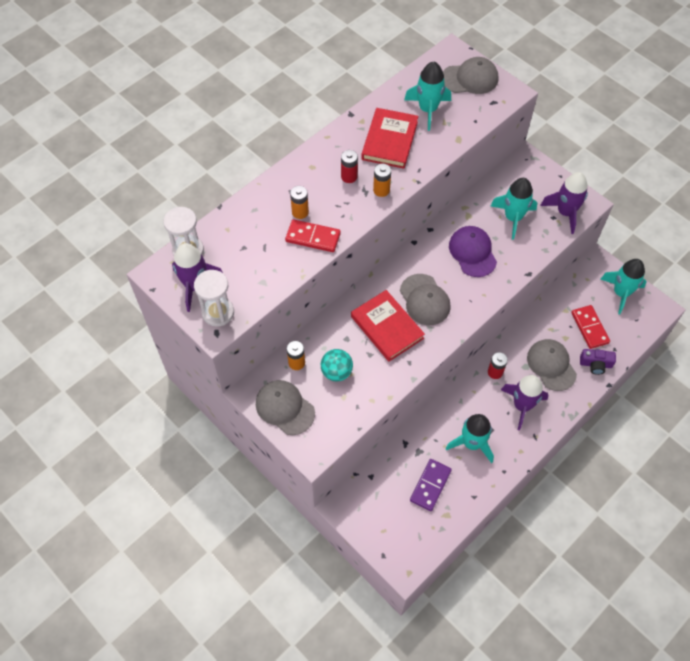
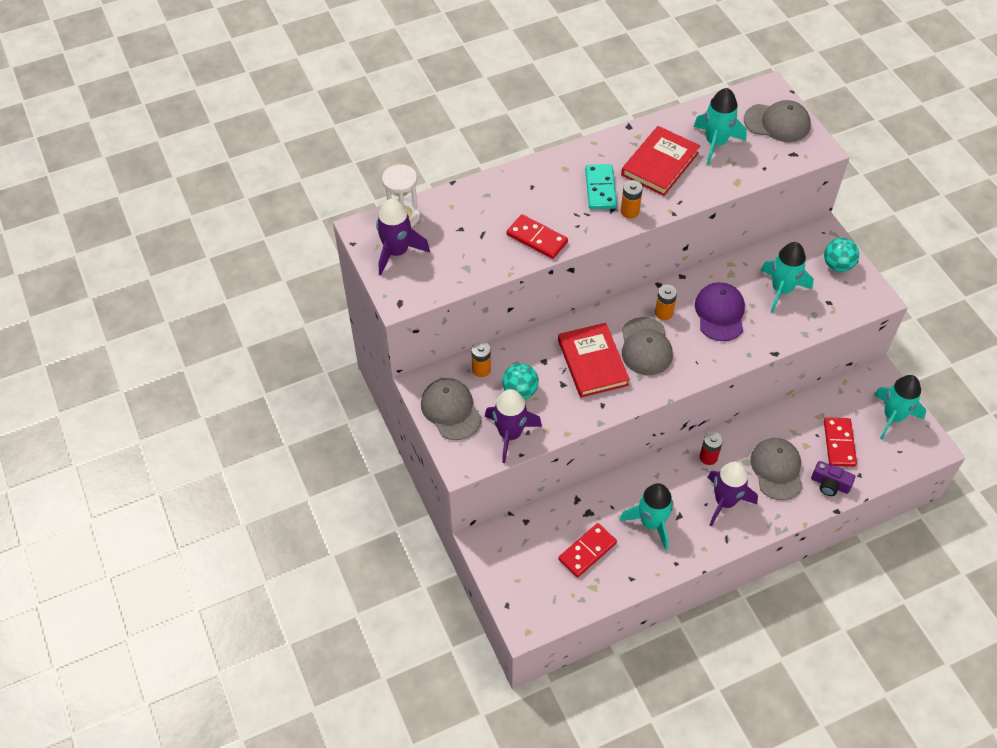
camera: 20 degrees right, 5 degrees down
white hourglass [194,270,234,327] -> none
orange battery [290,186,309,219] -> orange battery moved to [655,285,677,320]
red battery [341,150,358,183] -> turquoise domino [585,164,617,209]
purple domino [410,459,452,511] -> red domino [558,523,617,578]
purple rocket [540,172,588,234] -> purple rocket moved to [485,389,542,463]
none -> turquoise ball [824,238,859,272]

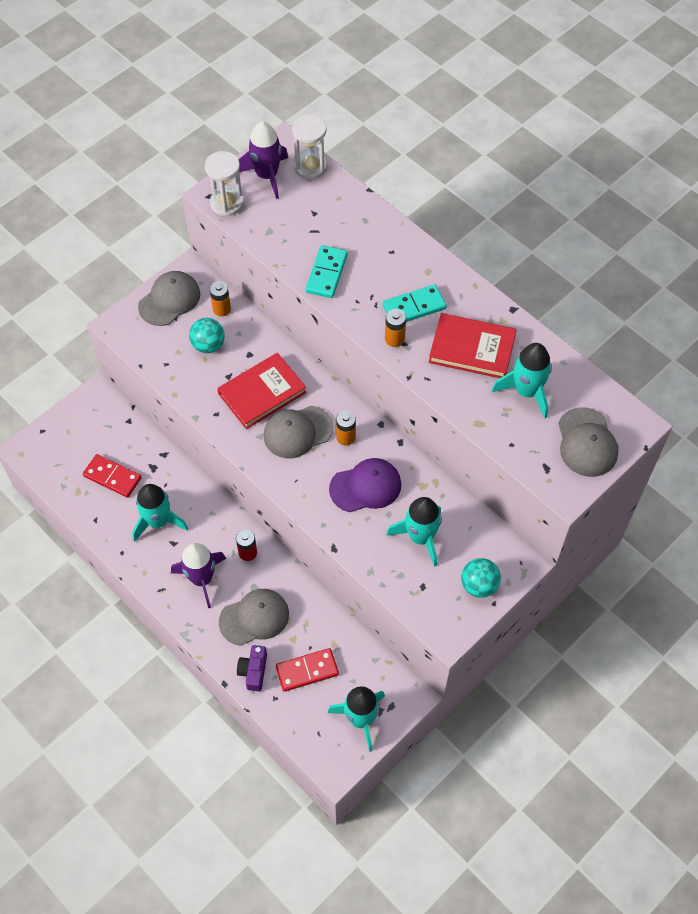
camera: 70 degrees right, 5 degrees up
purple rocket [485,389,542,463] -> none
red domino [507,214,568,259] -> turquoise domino [306,245,348,298]
none -> white hourglass [205,151,244,216]

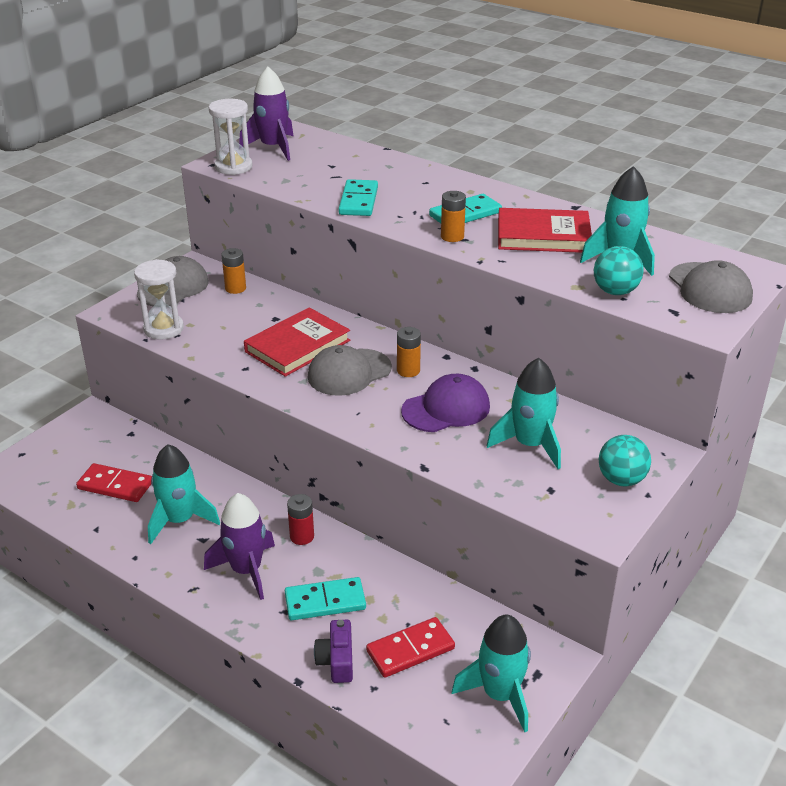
camera: 10 degrees left, 25 degrees down
turquoise ball [189,318,225,353] -> turquoise ball moved to [594,246,643,295]
grey cap [219,589,289,646] -> turquoise domino [285,577,366,620]
white hourglass [292,114,327,180] -> white hourglass moved to [134,259,184,339]

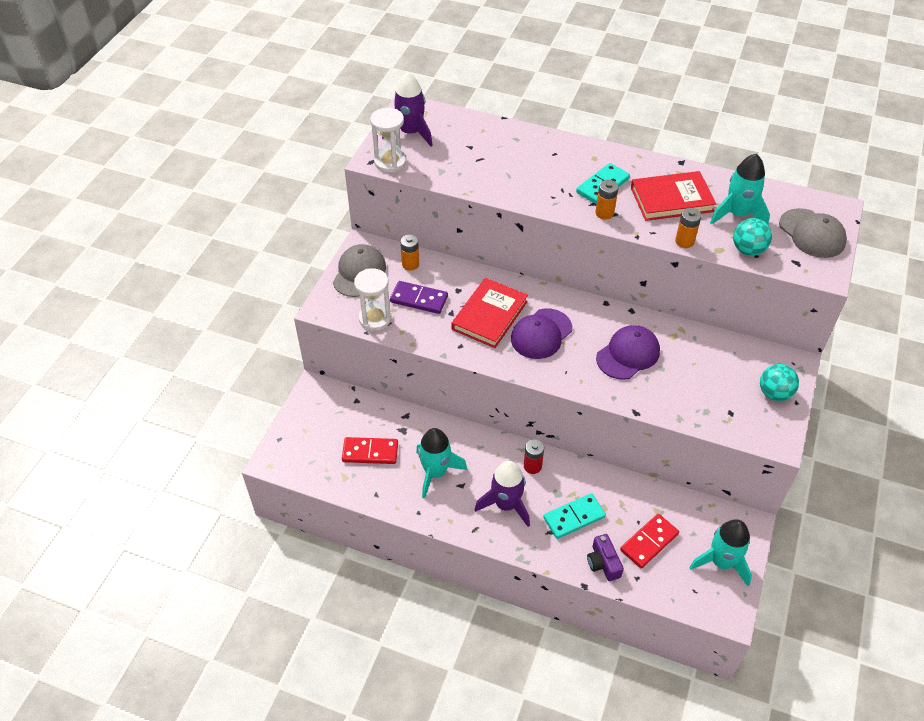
camera: 15 degrees left, 15 degrees up
grey cap [308,345,392,396] -> purple cap [511,308,572,359]
turquoise domino [339,179,378,216] -> none
orange battery [397,327,421,377] -> orange battery moved to [675,208,701,248]
turquoise rocket [487,358,561,469] -> none
none -> purple domino [390,281,448,314]

